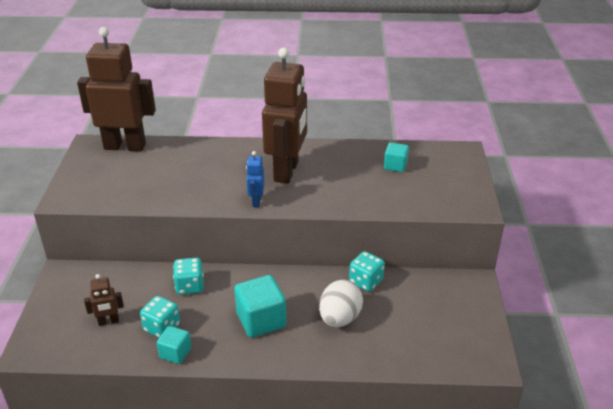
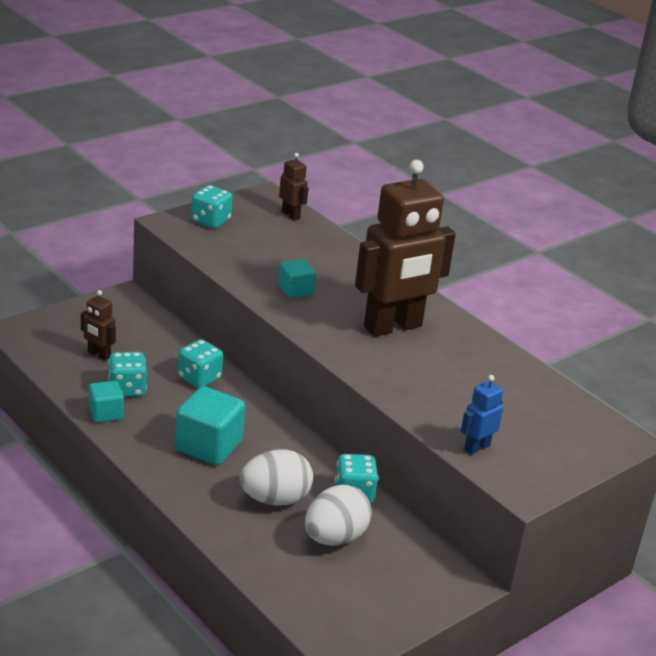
camera: 45 degrees right, 5 degrees down
brown robot [77,27,156,151] -> brown robot [279,153,309,220], size x0.42
blue robot [246,151,264,207] -> blue robot moved to [461,375,504,455]
turquoise cube [384,143,409,172] -> turquoise cube moved to [279,259,316,298]
none -> turquoise dice [191,185,232,228]
none -> white egg [305,485,372,546]

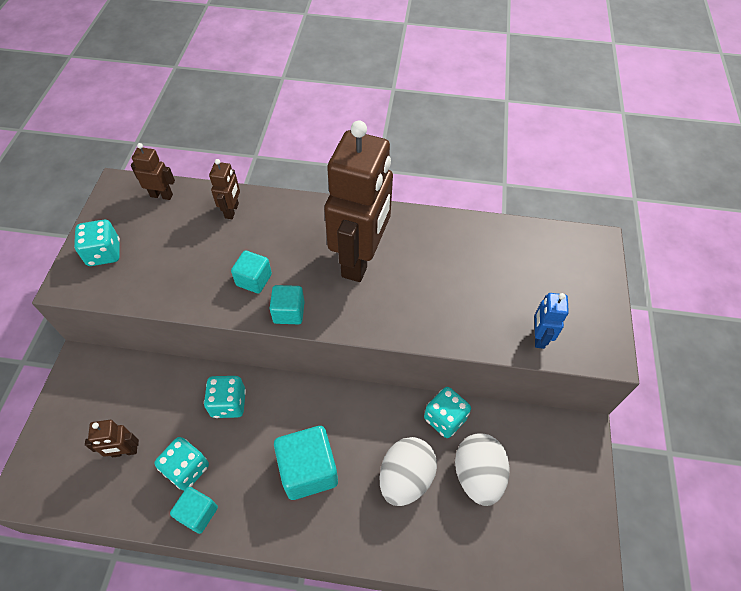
camera: 40 degrees left, 25 degrees up
none -> brown robot [209,159,240,219]
none -> turquoise cube [270,285,304,324]

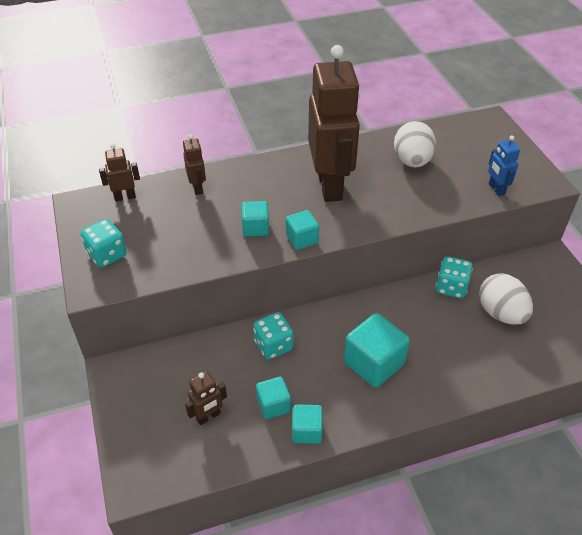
camera: 25 degrees left, 10 degrees down
turquoise dice [155,437,209,491] -> turquoise cube [256,377,291,419]
white egg [380,437,437,506] -> white egg moved to [394,121,436,167]

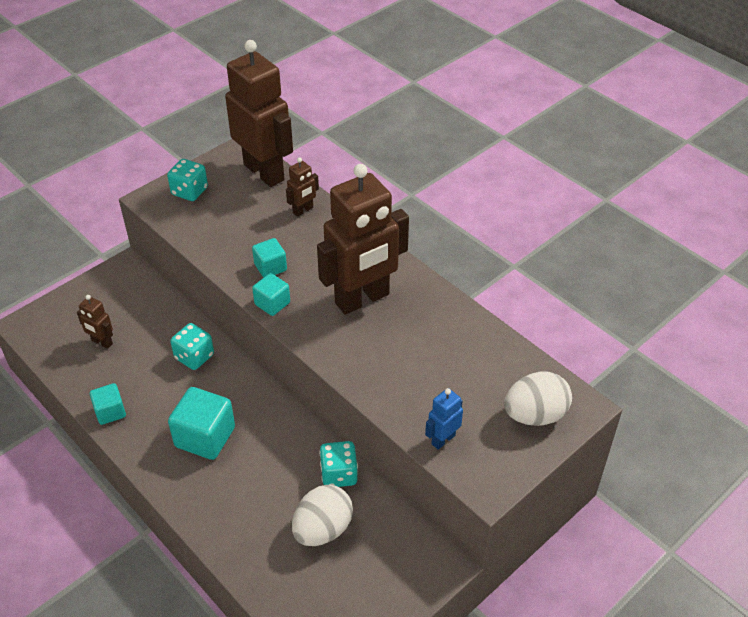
camera: 65 degrees right, 0 degrees up
brown robot [99,144,140,202] -> brown robot [225,40,293,187], size x2.35
turquoise cube [256,377,291,419] -> none
white egg [394,121,436,167] -> white egg moved to [504,372,572,426]

